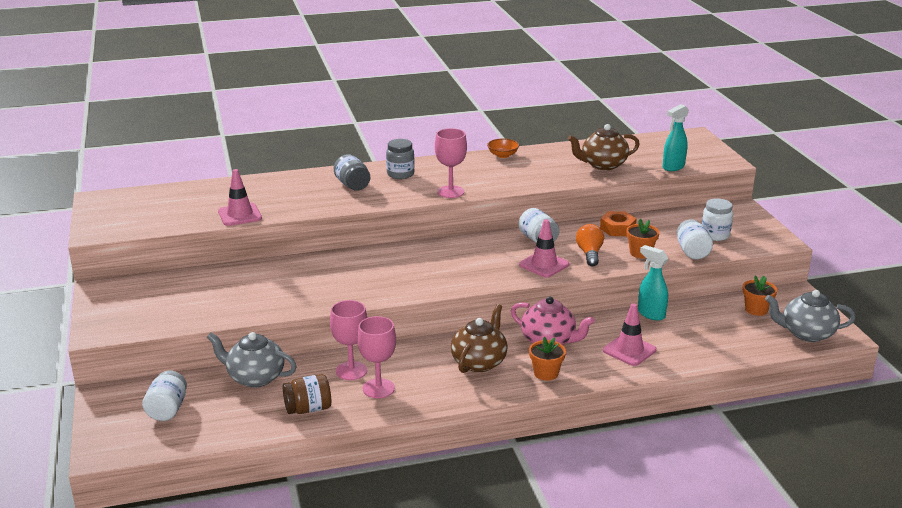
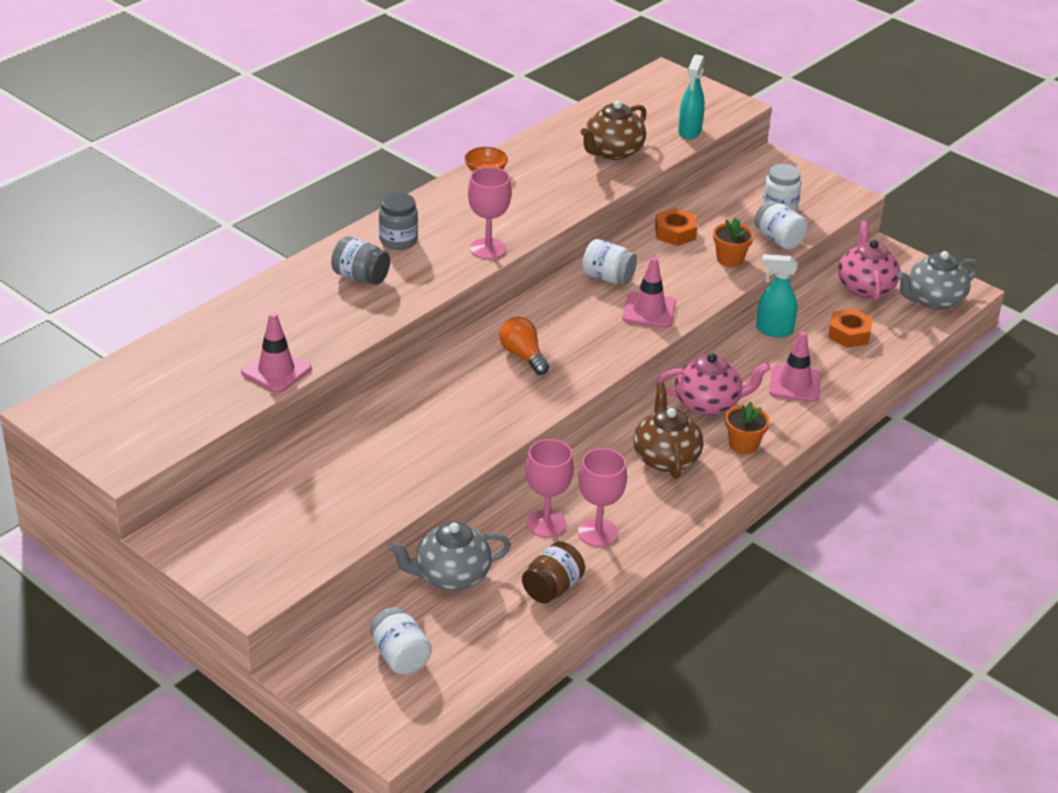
camera: 35 degrees left, 10 degrees up
orange light bulb [576,224,604,267] -> orange light bulb moved to [499,317,549,375]
orange flower pot [743,275,777,316] -> pink teapot [838,221,901,302]
none -> orange nut [828,309,872,348]

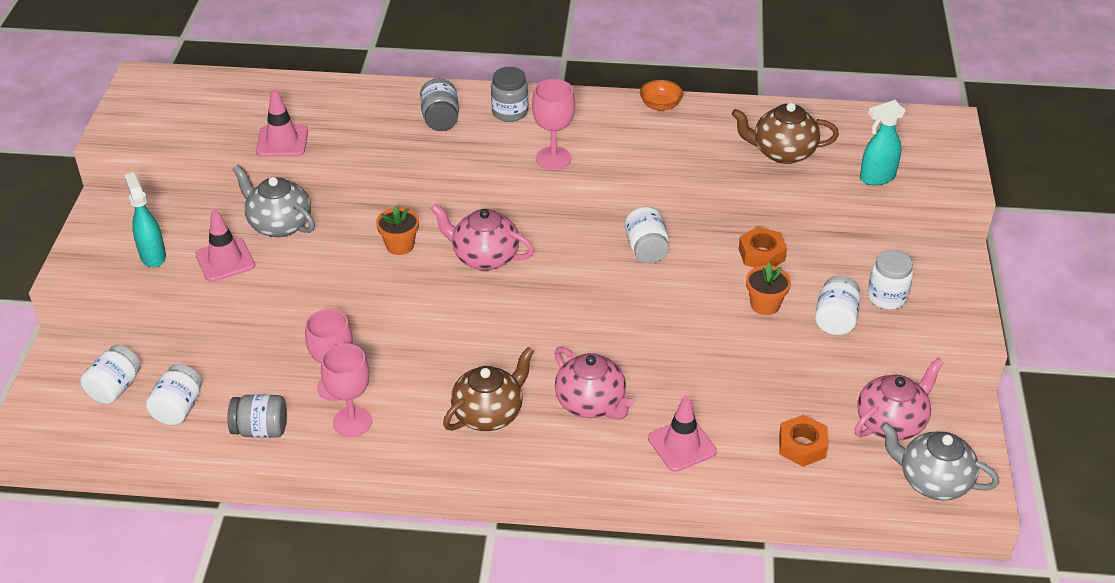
camera: 55 degrees right, 5 degrees up
grey teapot [388,521,511,591] -> grey teapot moved to [233,165,315,237]
orange light bulb [499,317,549,375] -> pink teapot [431,204,534,270]
brown jar [522,542,585,603] -> grey jar [227,394,287,438]
pink traffic cone [622,257,676,328] -> pink traffic cone moved to [195,209,255,282]
orange flower pot [725,402,770,454] -> orange flower pot moved to [376,205,419,255]
turquoise spray bottle [756,254,798,337] -> turquoise spray bottle moved to [125,172,166,267]
none -> white jar [146,364,202,425]

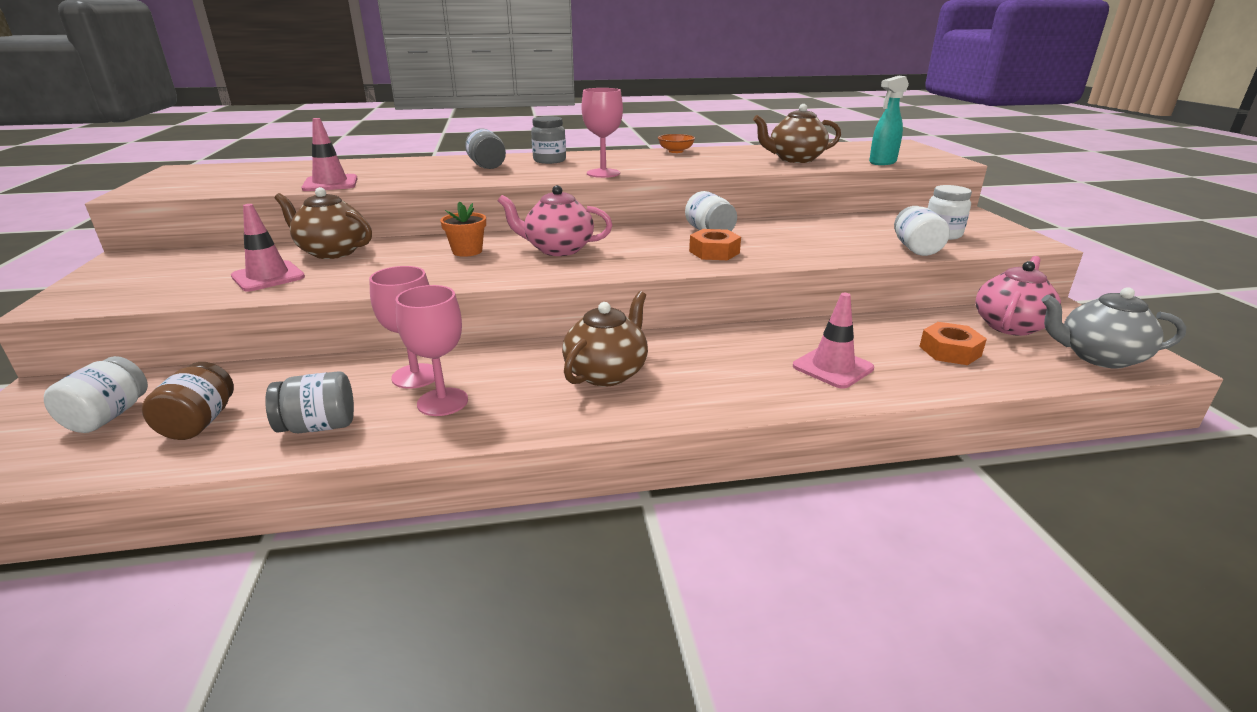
camera: 15 degrees left, 15 degrees down
turquoise spray bottle [125,172,166,267] -> none
white jar [146,364,202,425] -> brown jar [142,362,234,440]
grey teapot [233,165,315,237] -> brown teapot [275,187,372,259]
pink teapot [555,347,634,419] -> none
orange nut [739,227,787,268] -> orange nut moved to [689,229,741,260]
orange flower pot [746,262,791,315] -> none

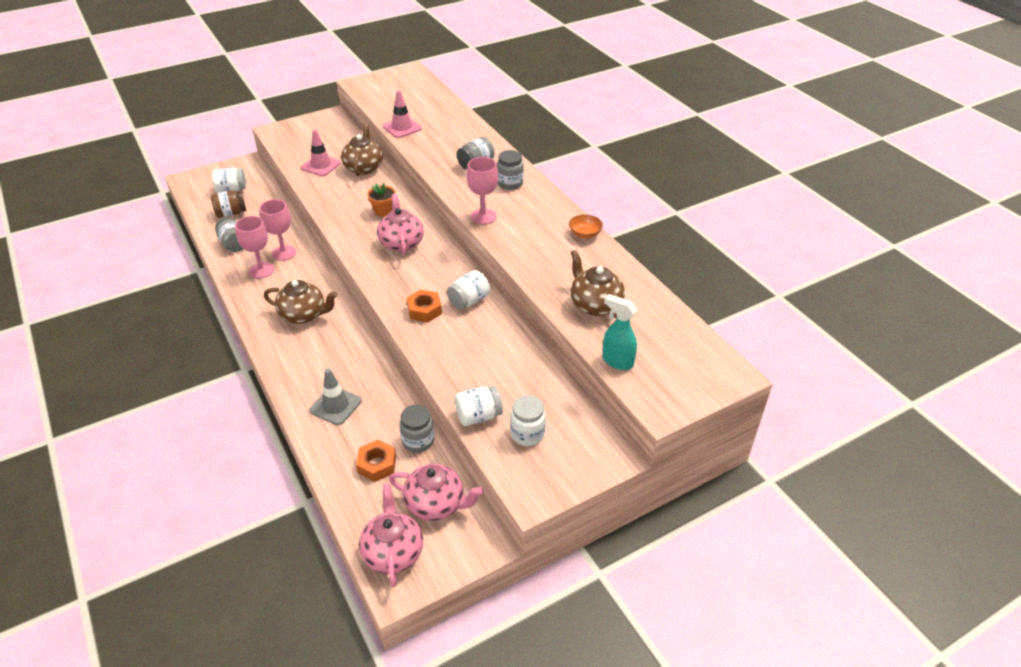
camera: 70 degrees right, 15 degrees up
pink traffic cone [793,293,874,389] -> grey traffic cone [309,368,362,425]
grey teapot [1041,287,1186,369] -> pink teapot [359,483,423,587]
none -> grey jar [400,405,434,452]

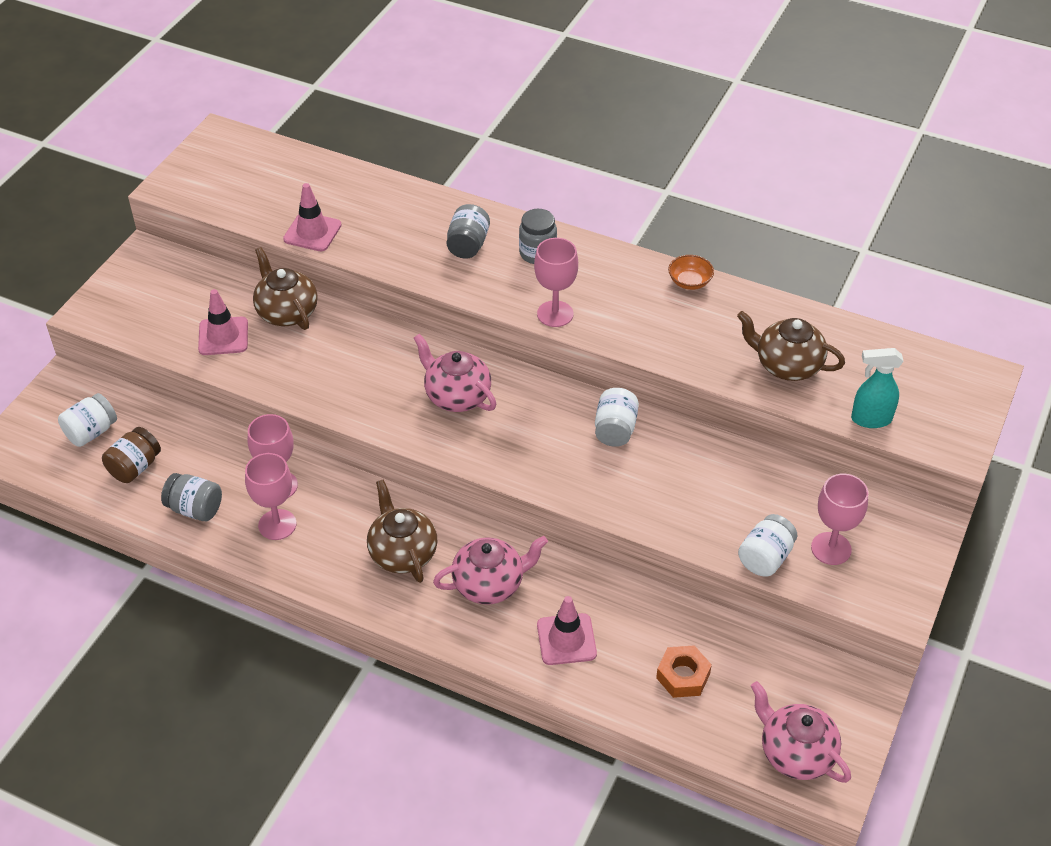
camera: 35 degrees left, 5 degrees up
brown teapot [264,280,337,324] -> brown teapot turned 90 degrees counterclockwise [367,480,437,583]
grey traffic cone [309,368,362,425] -> pink traffic cone [537,596,597,665]
orange flower pot [367,183,396,217] -> none
pink teapot [389,464,483,521] -> pink teapot moved to [433,536,548,604]
grey jar [400,405,434,452] -> none
orange nut [407,290,442,323] -> none
white jar [510,396,546,446] -> pink goblet [811,474,868,565]

